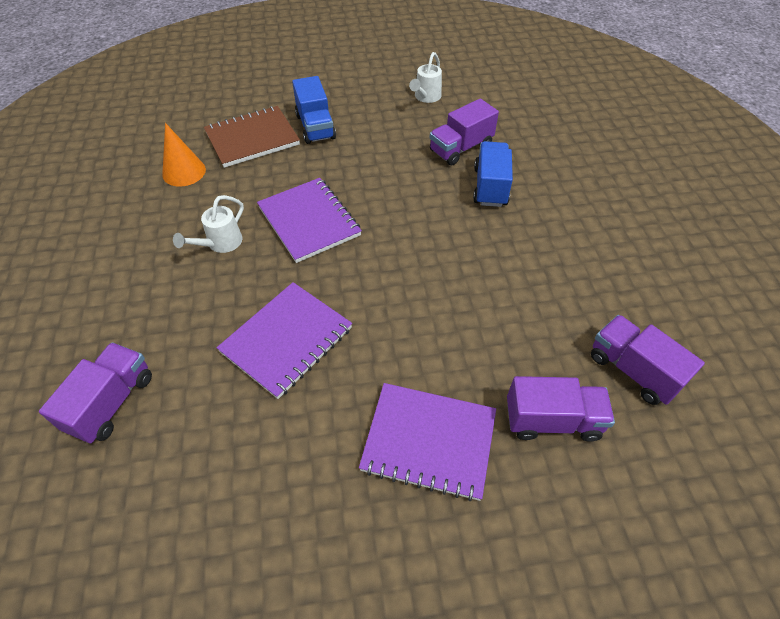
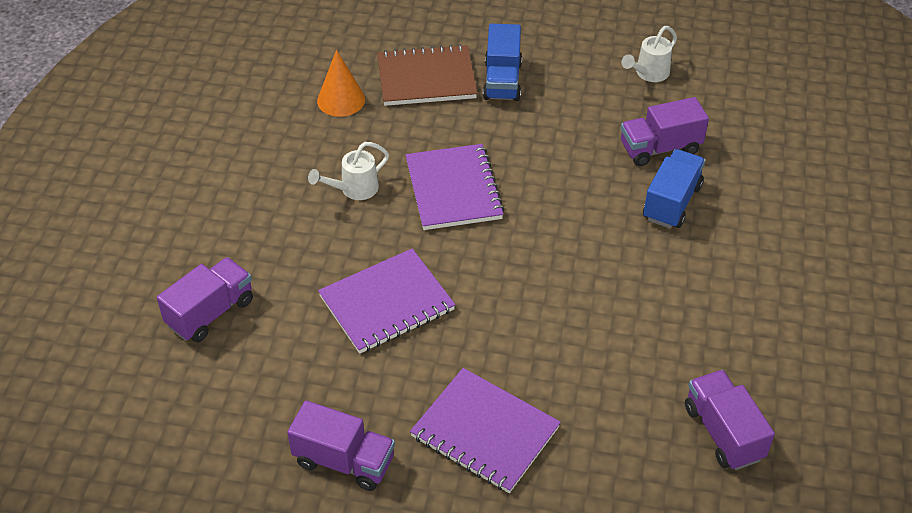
camera: 20 degrees right, 5 degrees down
purple truck [507,376,615,442] -> purple truck moved to [287,400,395,491]

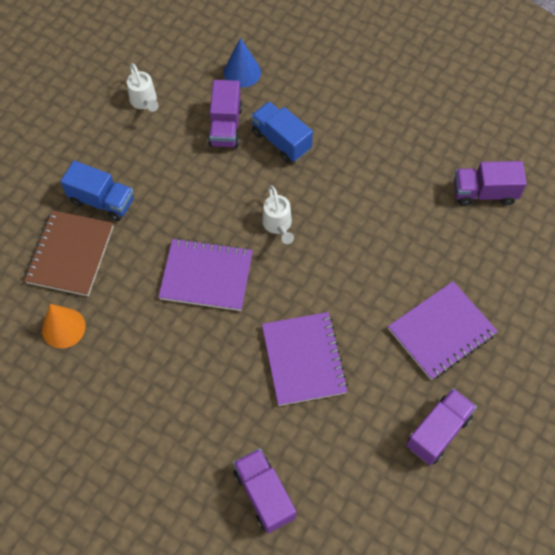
camera: 70 degrees left, 15 degrees up
white watering can [308,142,389,200] -> white watering can moved to [262,185,294,244]
none -> blue cone [223,38,261,88]

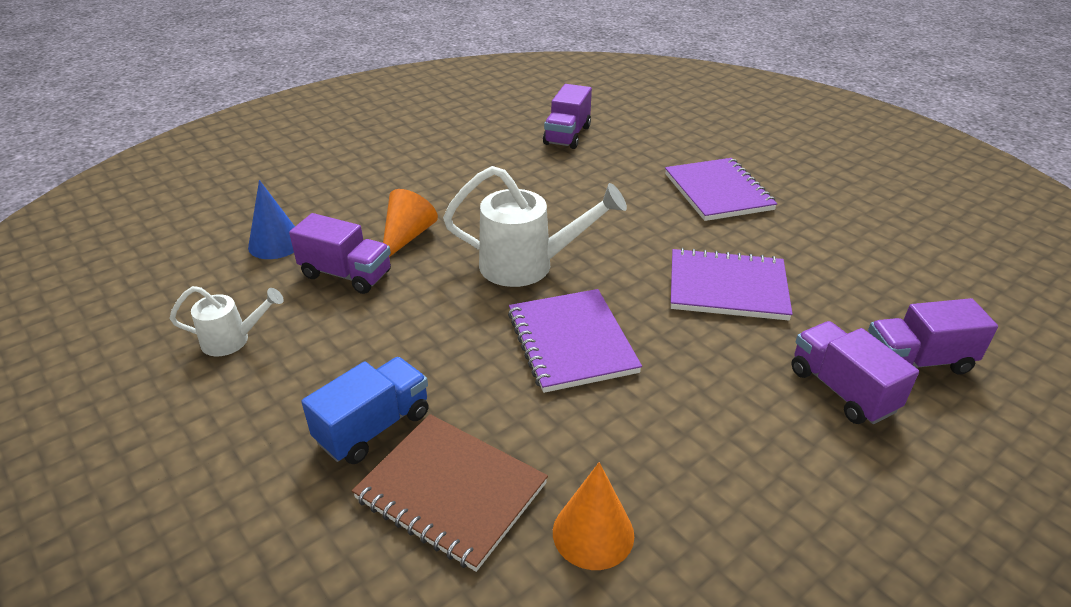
camera: 70 degrees left, 25 degrees down
purple notebook [158,238,253,311] -> purple notebook turned 45 degrees counterclockwise [508,289,642,393]
blue truck [251,102,313,163] -> orange cone [383,189,438,257]
white watering can [262,185,294,244] -> white watering can [443,166,627,287], size x1.79
purple truck [406,388,477,465] -> purple truck moved to [791,321,919,424]

